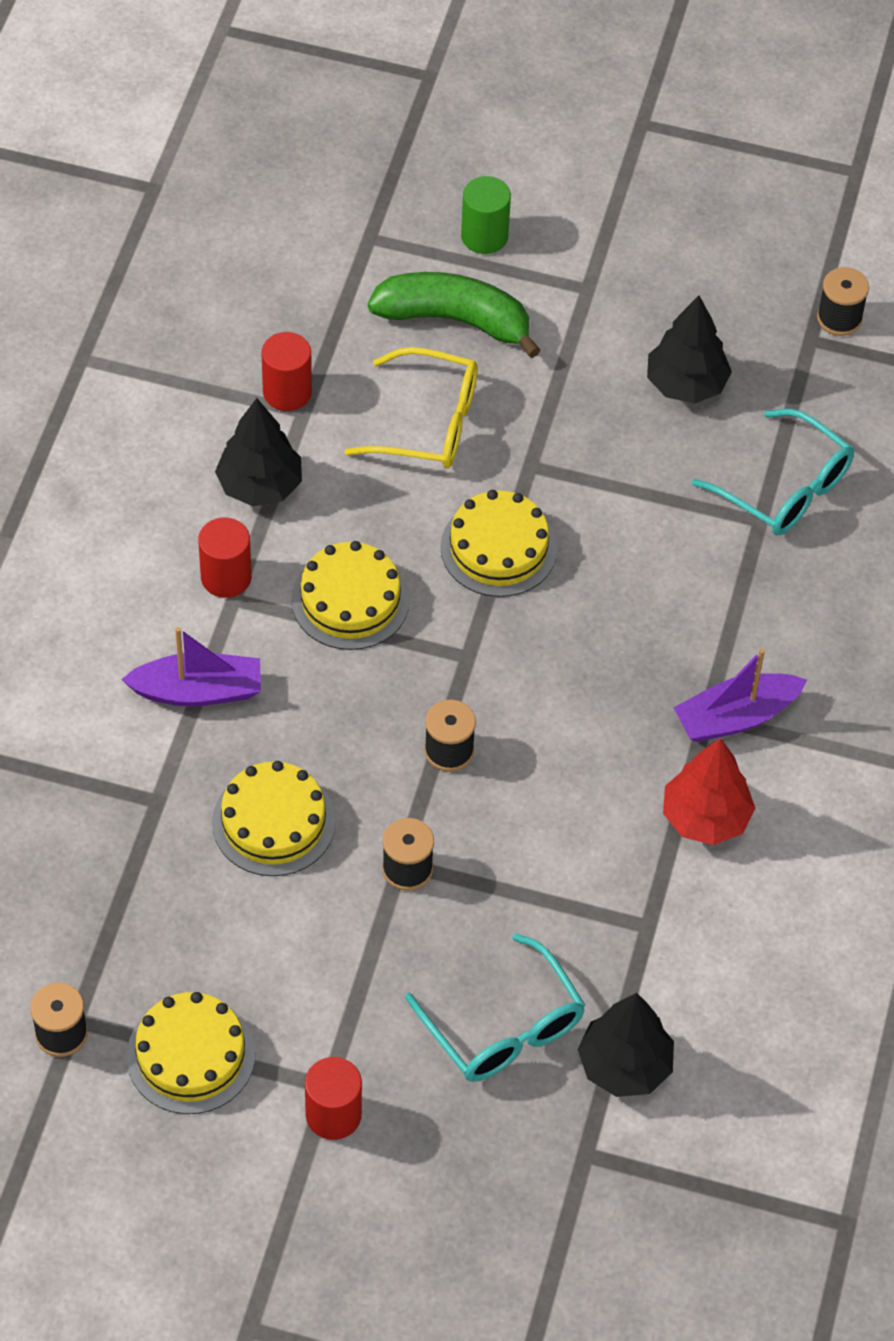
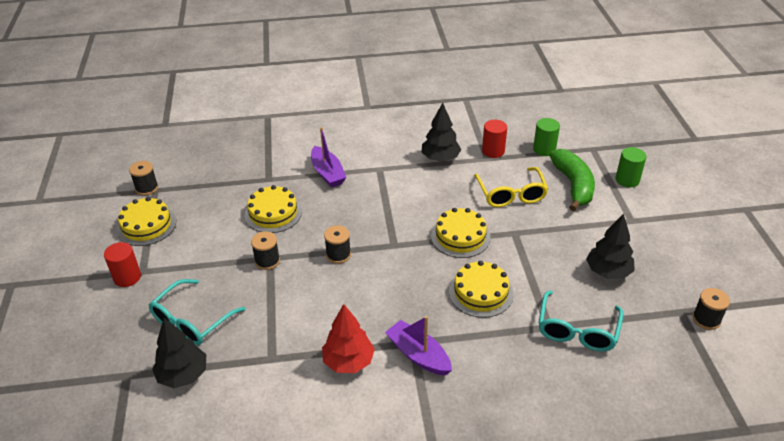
camera: 70 degrees right, 15 degrees down
red cylinder [198,517,252,598] -> none
yellow cake [291,541,410,650] -> yellow cake moved to [449,261,513,318]
none -> green cylinder [533,118,560,156]

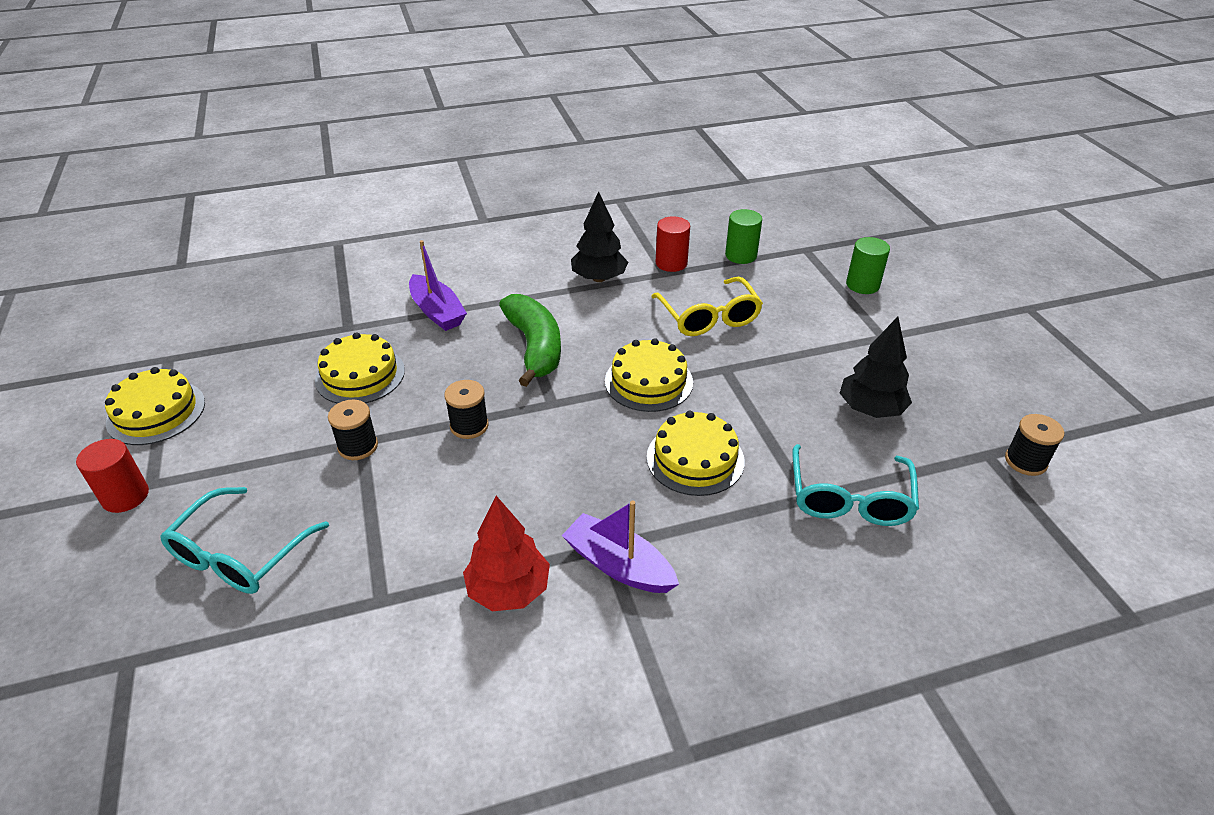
camera: 10 degrees left, 0 degrees up
black spool [129,161,158,195] -> none
black tree [152,318,206,388] -> none
green banana [549,149,595,211] -> green banana moved to [499,294,561,387]

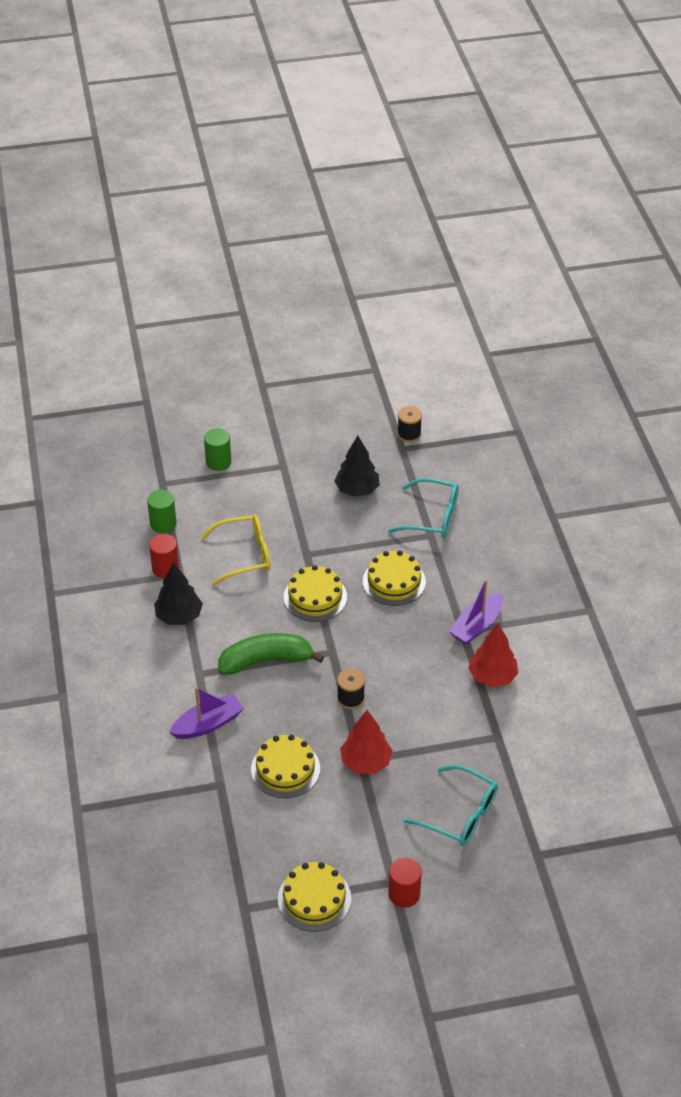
camera: 85 degrees left, 5 degrees up
black spool [328,400,378,460] -> red tree [340,710,392,774]

